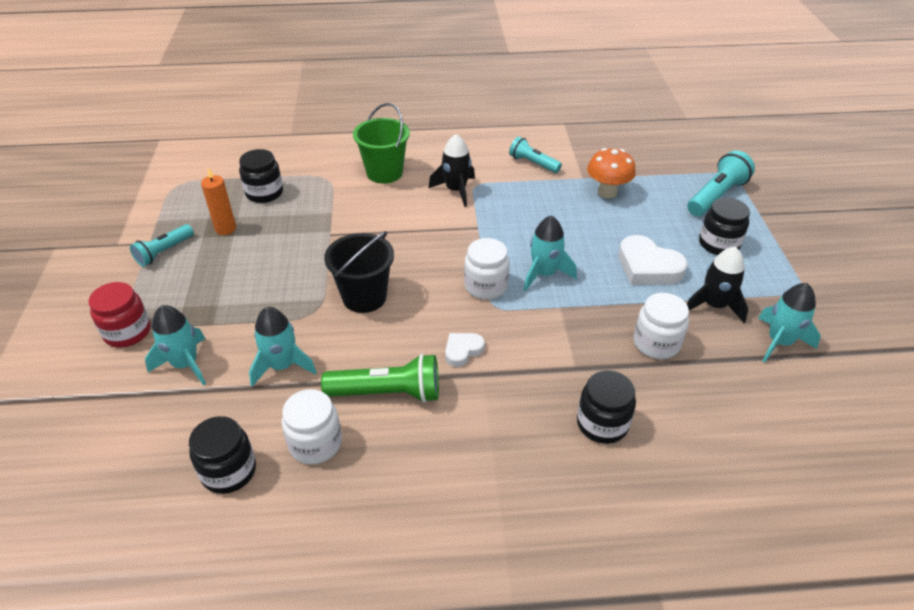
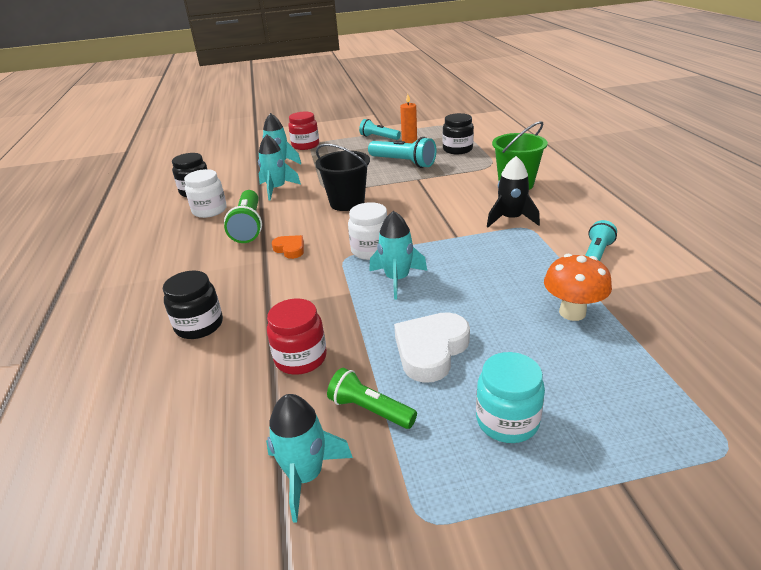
camera: 85 degrees right, 10 degrees down
white heart [445,333,485,367] -> orange heart [272,235,304,259]
white jar [634,293,689,359] -> red jar [267,298,327,375]
turquoise flashlight [687,150,755,216] -> turquoise flashlight moved to [368,137,436,168]
black rocket [687,247,748,323] -> green flashlight [327,368,417,429]
black jar [699,198,750,255] -> turquoise jar [476,352,545,443]

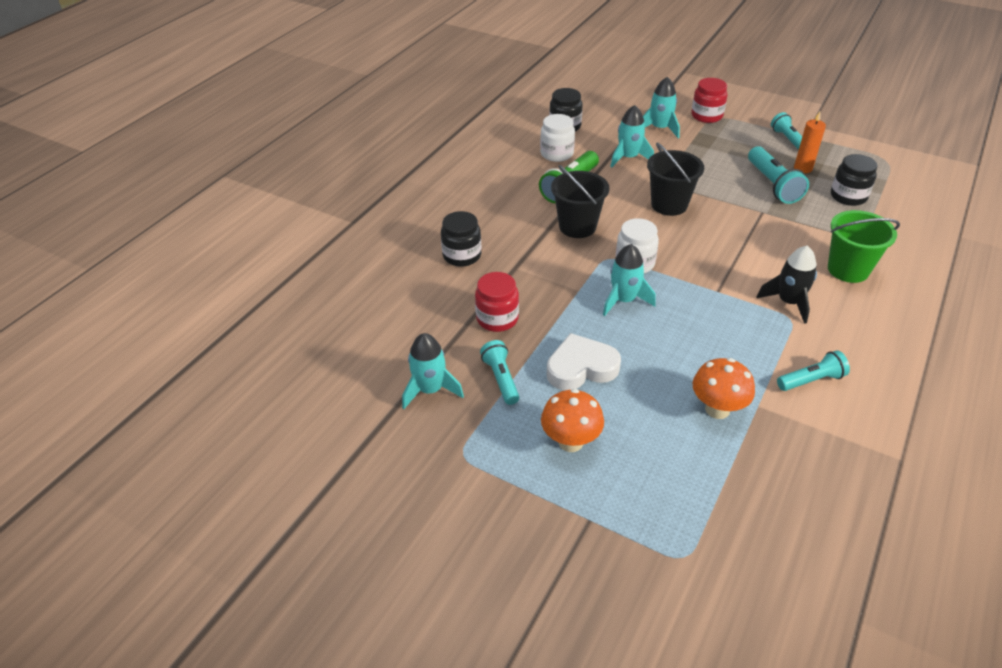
camera: 40 degrees right, 10 degrees up
orange heart [272,235,304,259] -> black bucket [551,165,610,238]
green flashlight [327,368,417,429] -> turquoise flashlight [480,340,519,405]
turquoise jar [476,352,545,443] -> orange mushroom [541,389,604,452]

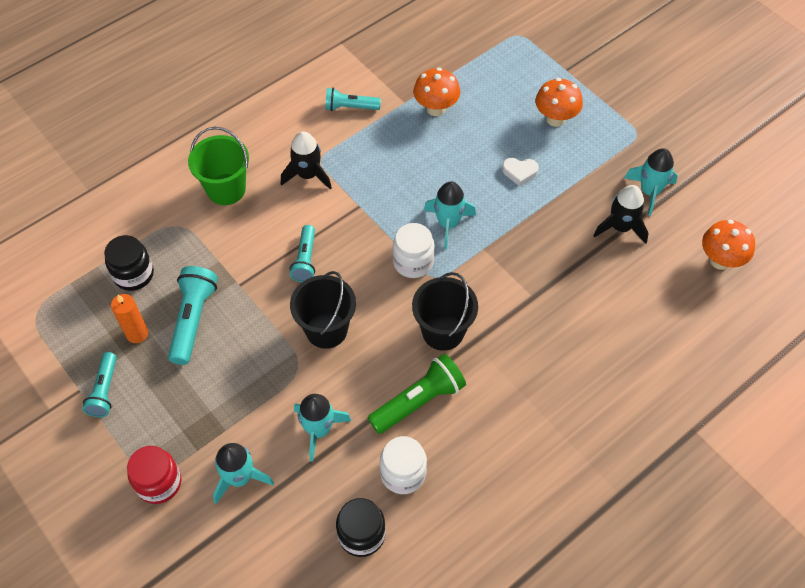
camera: 160 degrees left, 15 degrees up
black jar [441,211,481,267] -> none
red jar [475,272,519,332] -> none
turquoise flashlight [480,340,519,405] -> turquoise flashlight moved to [289,225,315,282]
white heart [547,333,621,390] -> white heart [502,158,539,186], size x0.56
none -> black rocket [593,185,649,244]
none -> orange mushroom [702,220,755,270]

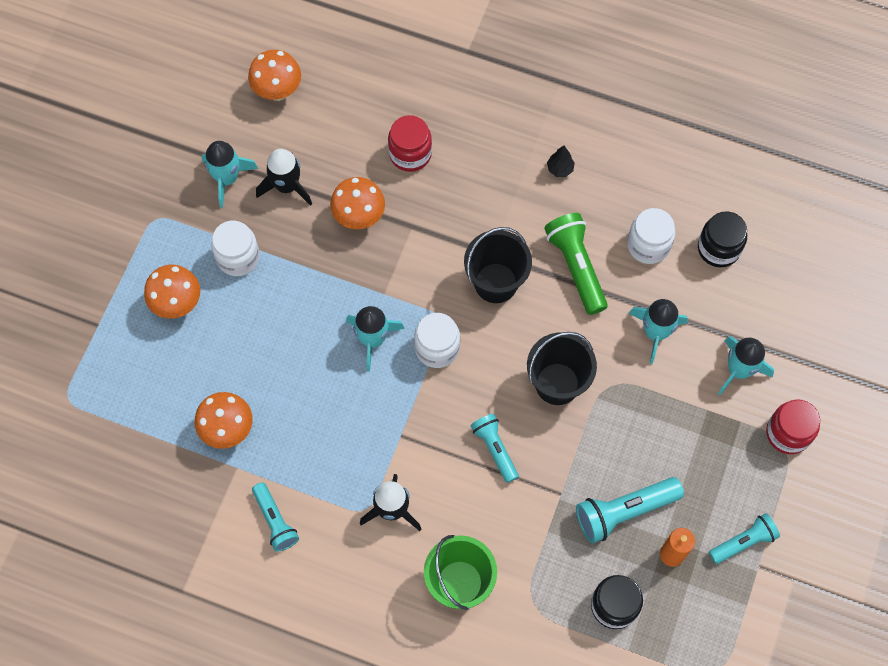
camera: 120 degrees left, 10 degrees up
turquoise flashlight [289,225,315,282] -> turquoise flashlight turned 90 degrees counterclockwise [470,414,519,483]
green flashlight [368,354,466,434] -> green flashlight turned 45 degrees clockwise [544,213,608,315]
white heart [502,158,539,186] -> none
none -> white jar [211,221,260,276]
none -> orange mushroom [330,177,385,229]
none -> red jar [388,115,432,172]
none -> black tree [547,146,575,177]

